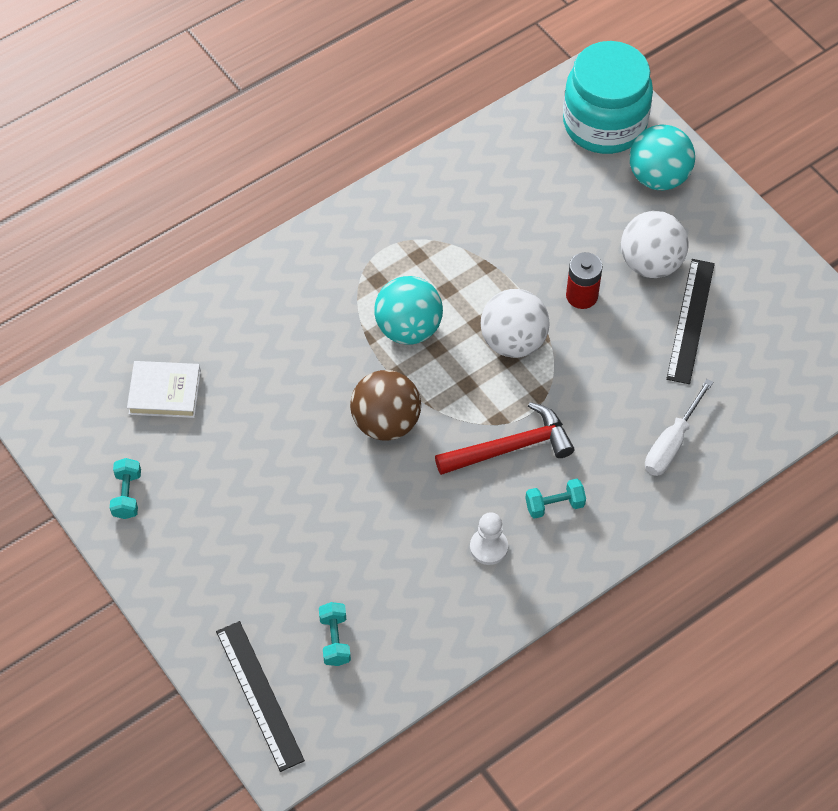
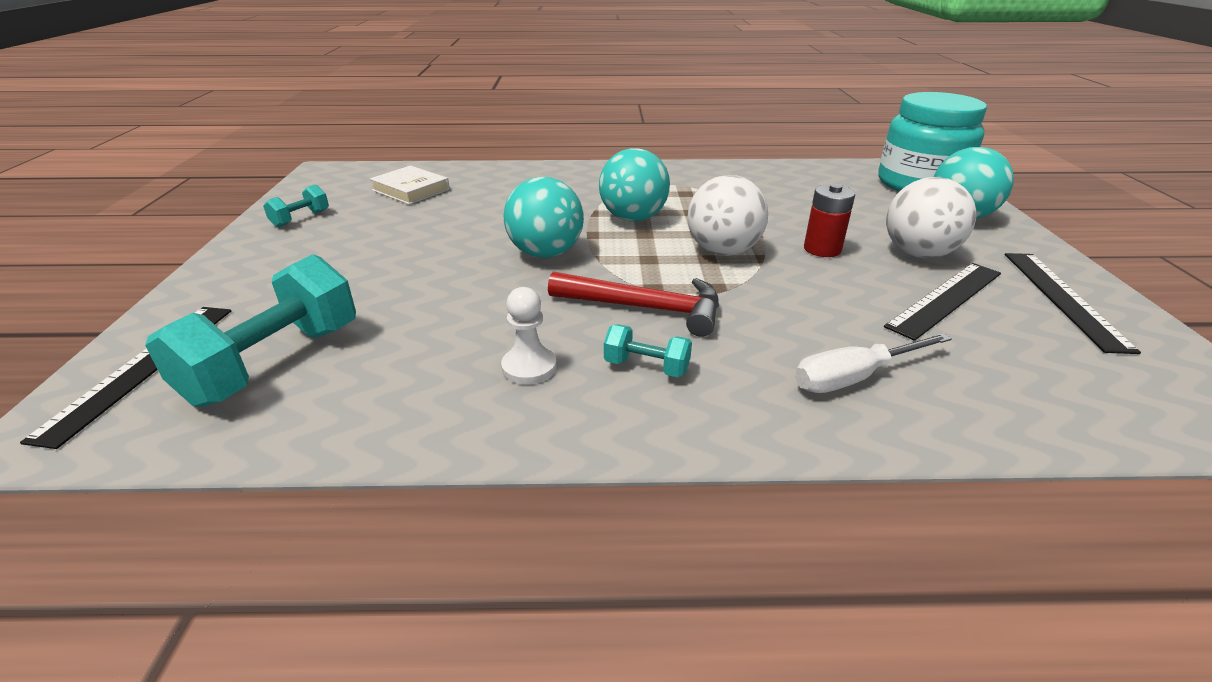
camera: 35 degrees right, 25 degrees down
turquoise dumbbell [319,602,351,666] -> turquoise dumbbell [145,254,356,407], size x2.09
brown ball [350,370,421,441] -> turquoise ball [504,177,584,258]
none -> black ruler [1004,253,1141,354]

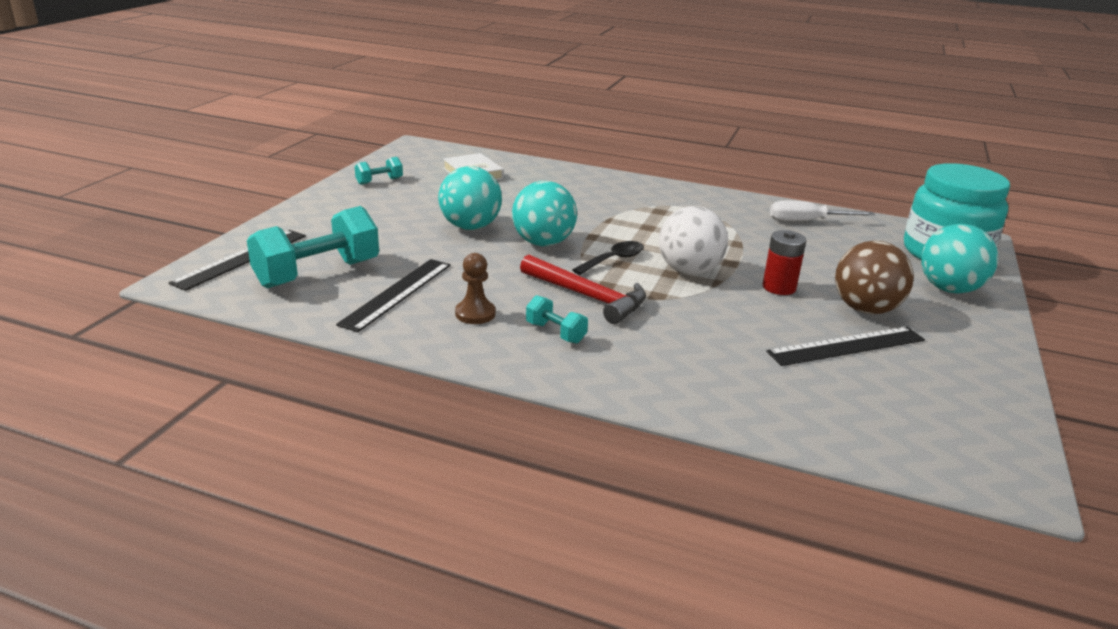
camera: 20 degrees right, 5 degrees down
white pawn [501,287,557,385] -> brown pawn [455,253,496,324]
turquoise ball [599,148,670,222] -> turquoise ball moved to [438,166,502,230]
white screwdriver [795,333,952,393] -> white screwdriver moved to [770,200,875,221]
white ball [886,177,976,258] -> brown ball [835,241,914,314]
black ruler [1004,253,1141,354] -> black ruler moved to [336,259,451,332]
none -> black spoon [572,241,644,275]

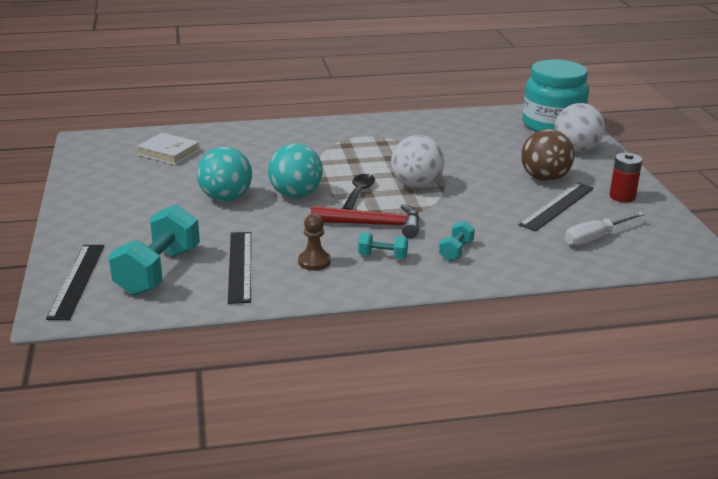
camera: 30 degrees left, 0 degrees up
turquoise dumbbell [355,157,403,185] -> turquoise dumbbell moved to [439,221,475,261]
red battery [763,230,806,295] -> red battery moved to [609,153,642,202]
white screwdriver [770,200,875,221] -> white screwdriver moved to [565,212,645,246]
turquoise ball [921,224,998,293] -> white ball [555,103,605,152]

